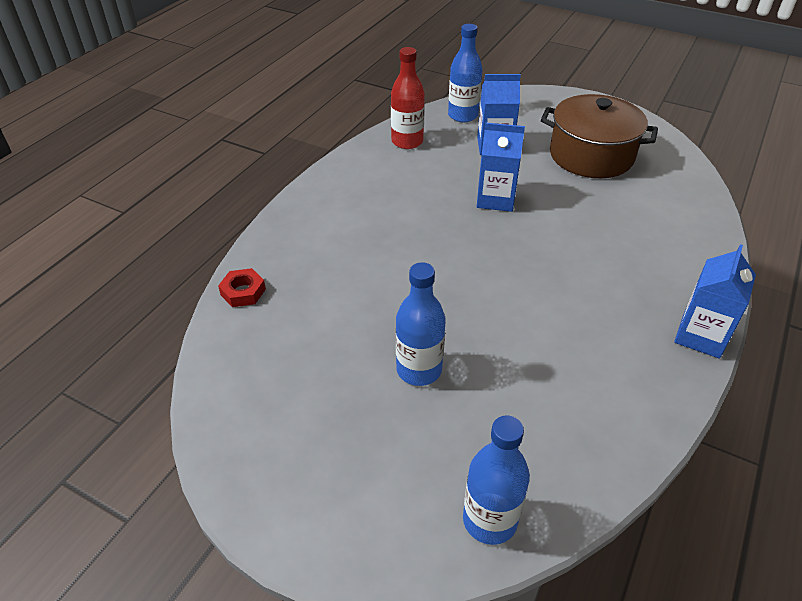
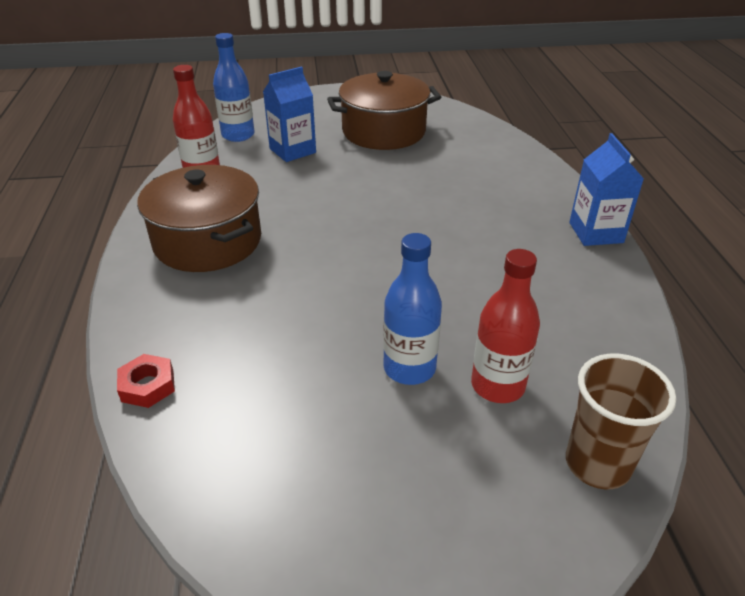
camera: 35 degrees left, 5 degrees down
blue bottle [463,415,530,545] -> brown cup [566,354,676,489]
blue carton [476,123,525,212] -> none
none -> brown pot [137,165,261,272]
none -> red bottle [471,249,540,403]

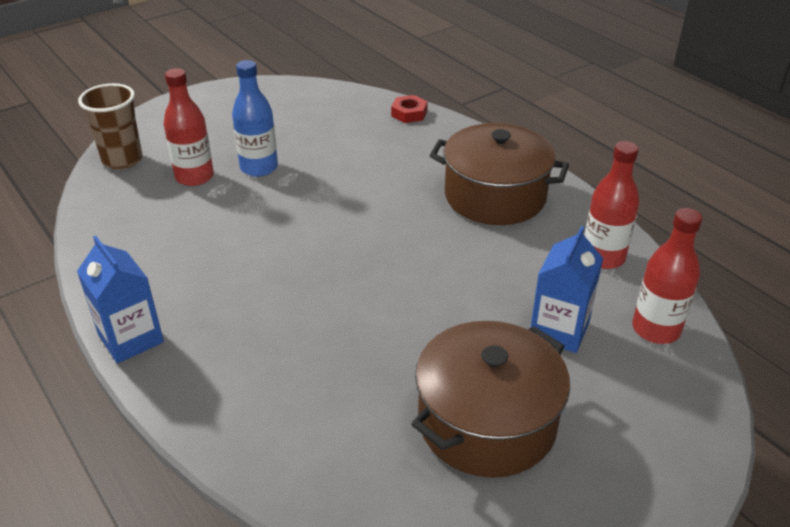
camera: 150 degrees right, 0 degrees up
blue bottle [213,33,255,142] -> red bottle [632,208,702,344]

